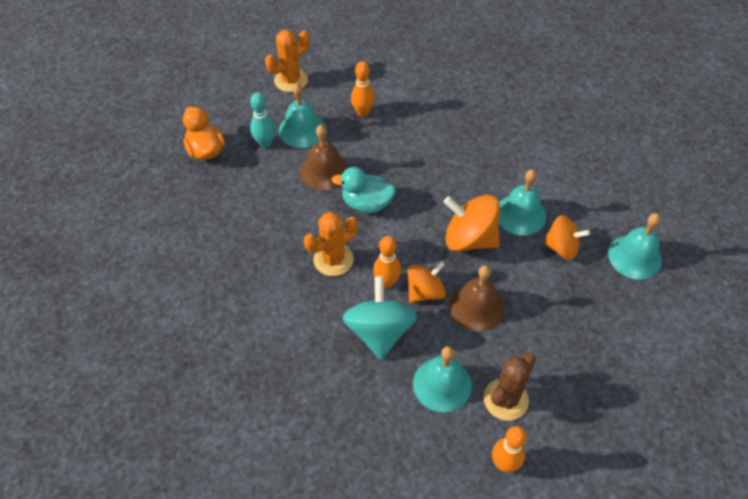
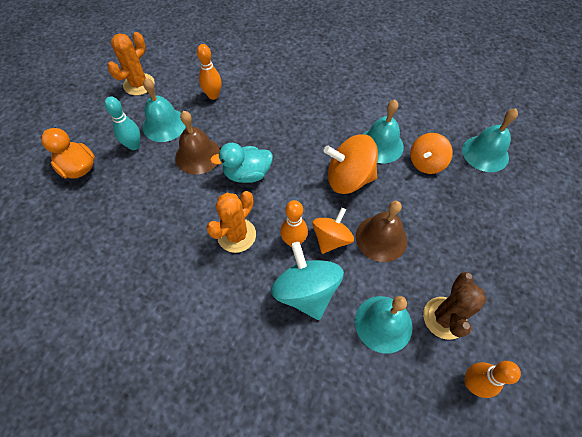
camera: 20 degrees left, 5 degrees up
orange spinning top [542,215,590,260] -> orange spinning top turned 135 degrees clockwise [410,133,453,174]

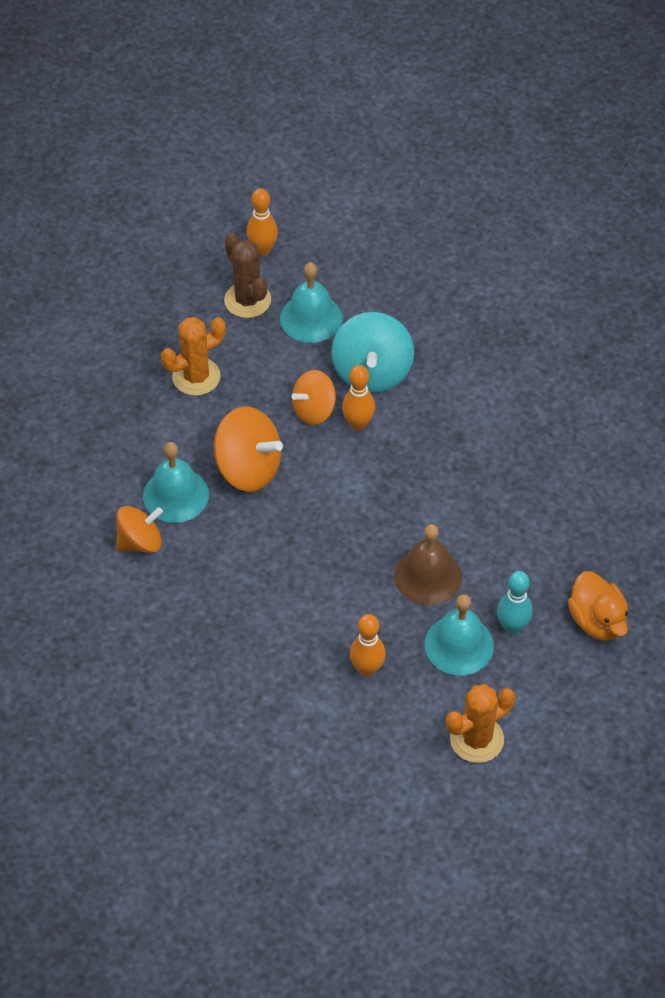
camera: 155 degrees left, 5 degrees down
orange cactus [206,191,256,253] -> orange cactus moved to [161,317,226,396]
turquoise duck [210,143,273,183] -> none
brown bell [356,201,407,262] -> none
orange spinning top [410,133,453,174] -> orange spinning top moved to [116,506,163,553]
brown cactus [423,272,487,340] -> brown cactus turned 75 degrees counterclockwise [224,233,271,318]
turquoise bell [462,108,518,172] -> none

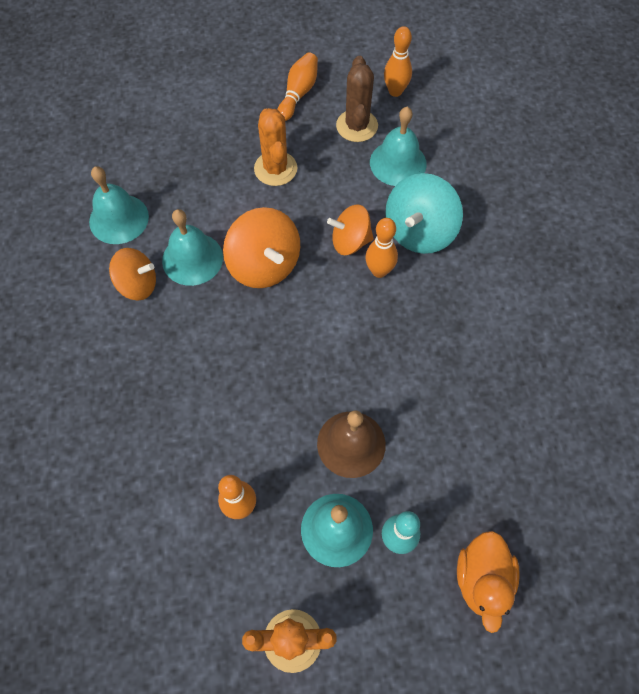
camera: 30 degrees right, 10 degrees up
orange cactus [161,317,226,396] -> orange cactus turned 75 degrees clockwise [254,108,297,186]
none -> turquoise bell [89,166,149,244]
none -> orange bowling pin [277,53,318,121]

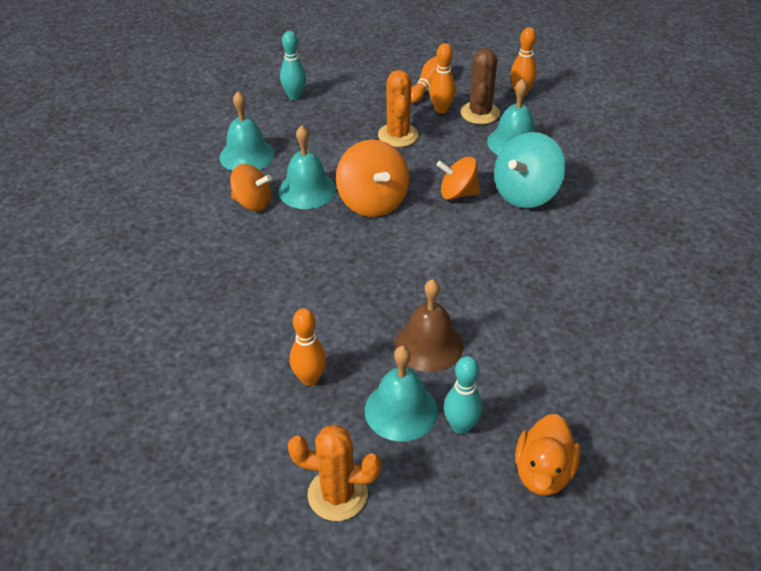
camera: 10 degrees right, 20 degrees down
orange bowling pin [365,218,398,278] -> orange bowling pin moved to [429,43,456,113]
none -> turquoise bowling pin [280,31,306,100]

